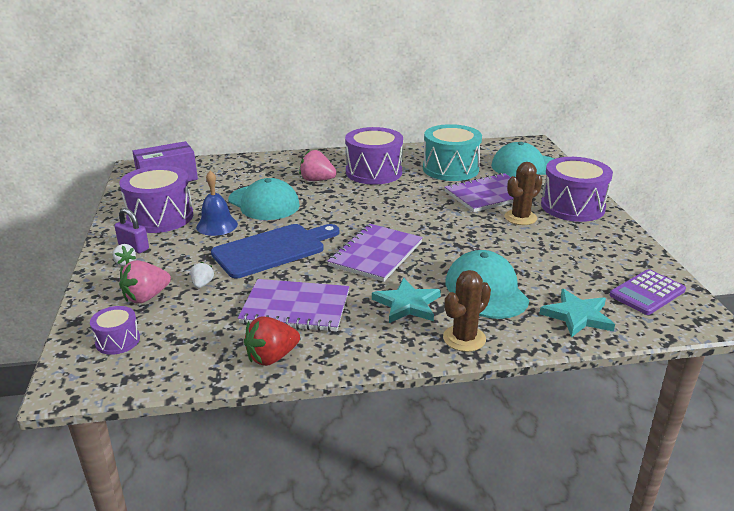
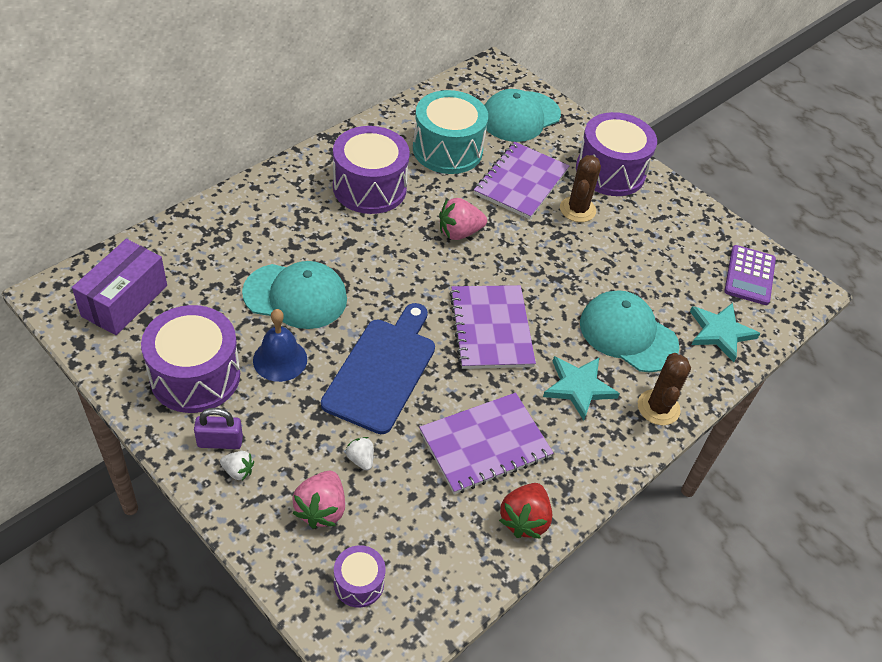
camera: 40 degrees left, 20 degrees up
pink strawberry [299,150,337,181] -> pink strawberry moved to [439,198,487,240]

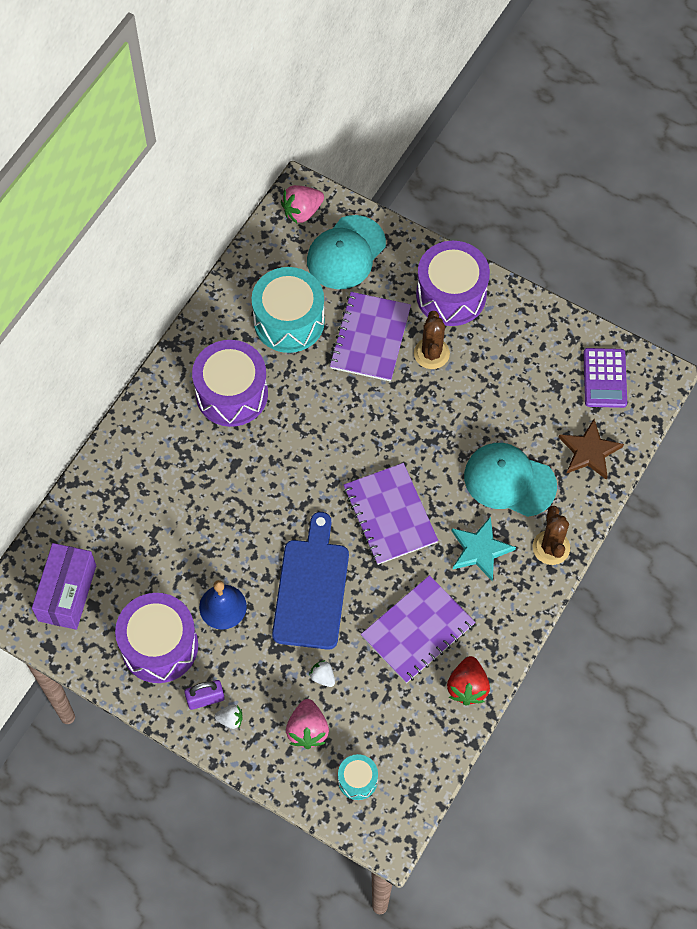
camera: 10 degrees left, 15 degrees up
turquoise cap [242,261,347,329] -> none
purple drum [334,545,386,608] -> turquoise drum [338,754,378,800]
pink strawberry [439,198,487,240] -> pink strawberry moved to [281,185,324,223]
turquoise star [690,303,760,362] -> brown star [558,419,624,480]

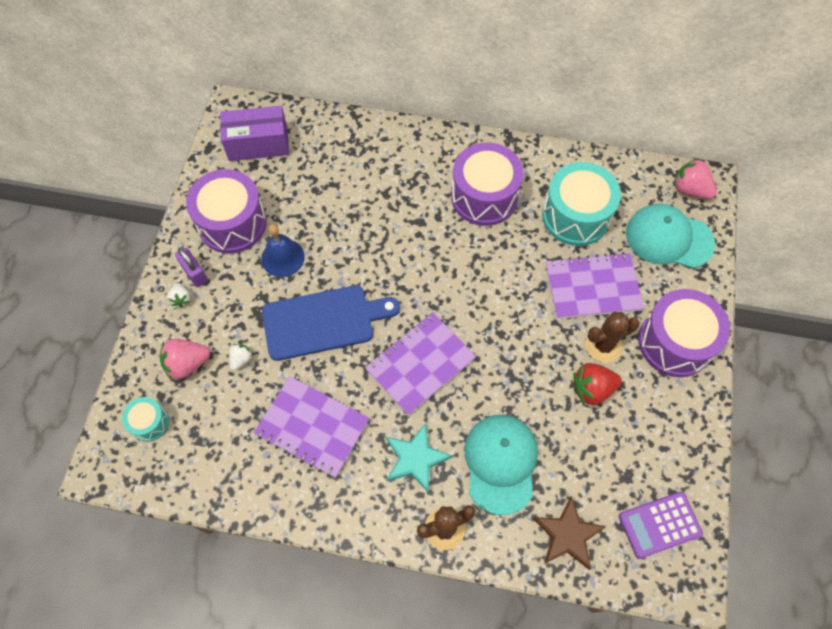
camera: 70 degrees right, 0 degrees up
red strawberry [447,656,490,706] -> red strawberry moved to [573,363,622,405]

